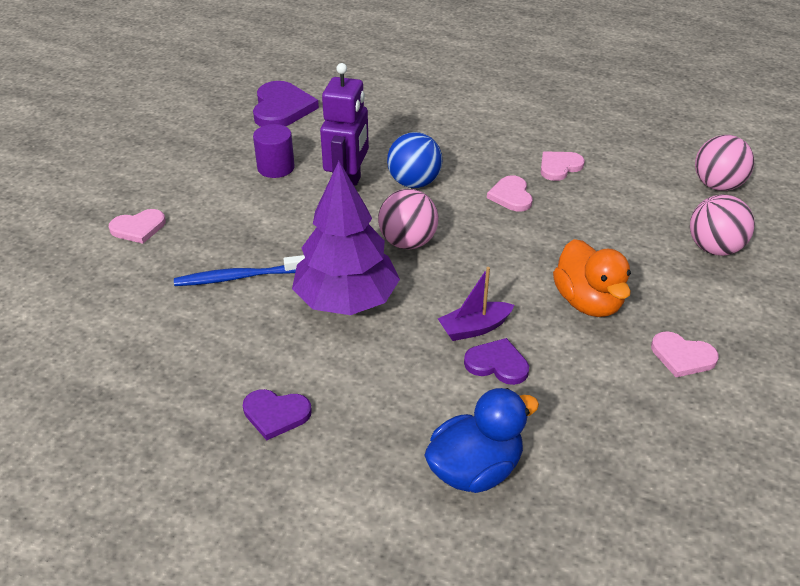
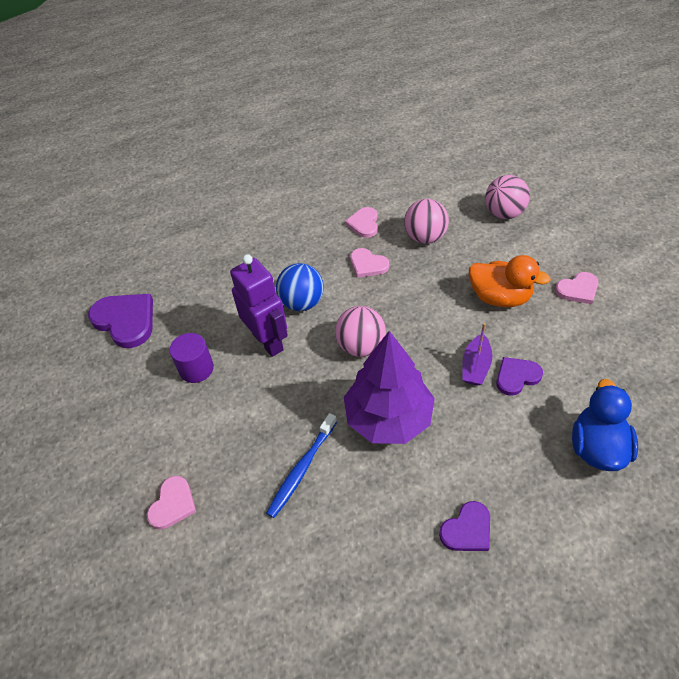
camera: 45 degrees left, 10 degrees up
pink ball [695,135,754,191] -> pink ball moved to [404,199,449,244]

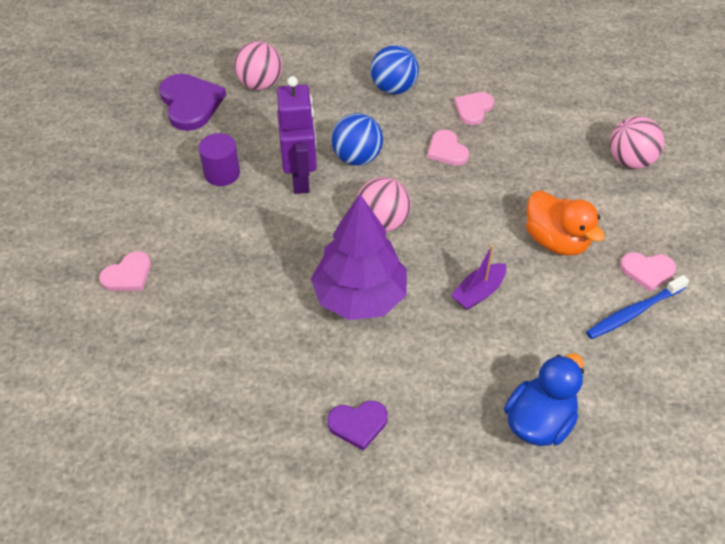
camera: 25 degrees right, 0 degrees up
blue toothbrush [266,413,337,518] -> blue toothbrush moved to [586,275,689,339]
pink ball [404,199,449,244] -> pink ball moved to [234,41,282,90]
purple heart [496,357,543,396] -> none
none -> blue ball [371,45,419,95]

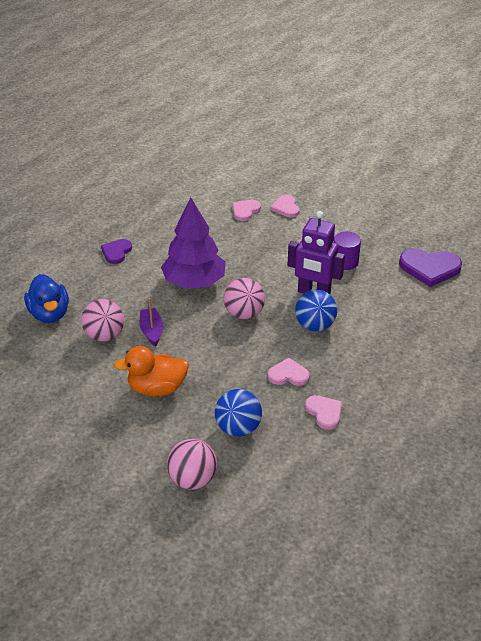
camera: 120 degrees right, 10 degrees down
pink ball [234,41,282,90] -> pink ball moved to [81,299,124,342]
blue ball [371,45,419,95] -> blue ball moved to [215,389,262,437]
blue toothbrush [586,275,689,339] -> none
pink heart [620,252,676,292] -> pink heart moved to [233,200,261,221]

